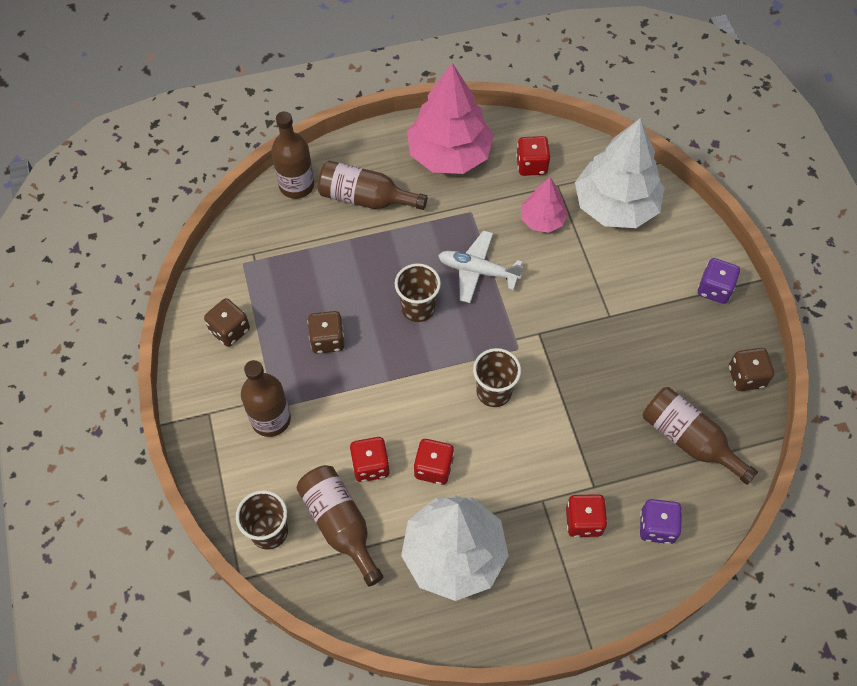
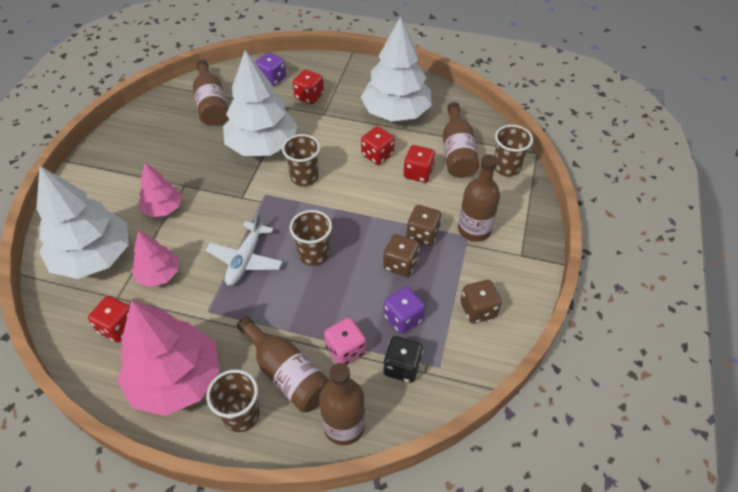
camera: 150 degrees left, 10 degrees down
white plane [438,230,523,303] -> white plane turned 60 degrees clockwise [206,212,283,286]
purple dice [698,258,740,304] -> purple dice moved to [384,287,425,334]
brown dice [729,348,774,391] -> brown dice moved to [407,205,442,246]
none -> pink tree [139,163,182,217]
none -> brown cup [206,369,260,432]
none -> white tree [223,50,298,156]
none -> pink dice [324,318,366,365]
none -> black dice [383,336,423,383]

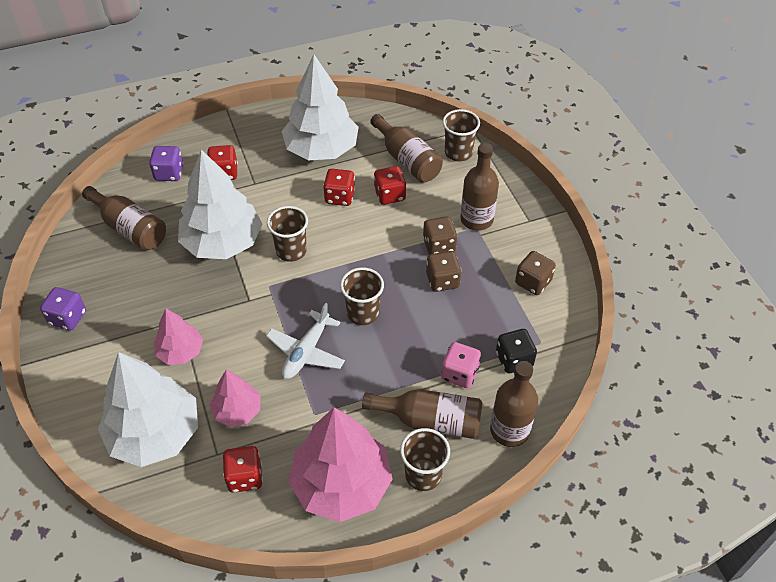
camera: 35 degrees left, 0 degrees up
white plane [206,212,283,286] -> white plane turned 45 degrees clockwise [266,303,345,379]
purple dice [384,287,425,334] -> purple dice moved to [40,287,86,330]

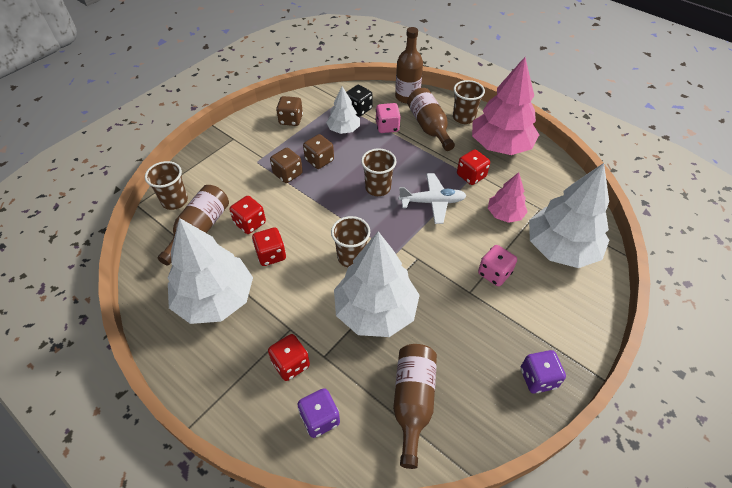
camera: 120 degrees left, 0 degrees up
pink tree [154,309,203,365] -> pink dice [478,245,517,286]
red dice [223,446,263,493] -> red dice moved to [457,149,490,185]
brown bottle [460,143,499,231] -> none
none -> white tree [326,86,360,134]

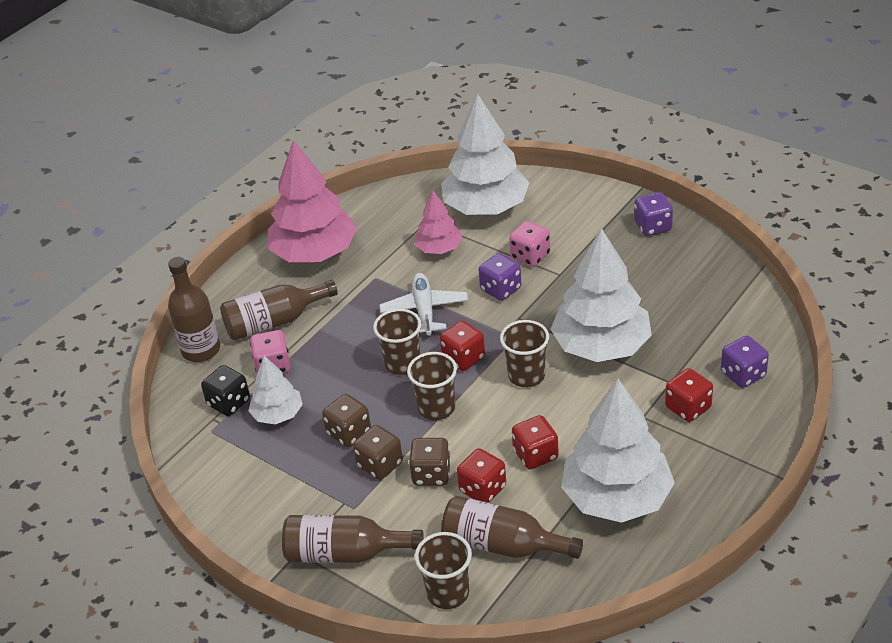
camera: 90 degrees left, 10 degrees down
brown dice [276,96,303,126] -> brown dice moved to [409,438,451,486]
brown bottle [393,344,437,469] -> brown bottle moved to [282,515,424,563]
brown cup [453,80,485,124] -> brown cup moved to [407,352,457,420]
red dice [457,149,490,185] -> red dice moved to [440,321,485,371]
none -> purple dice [479,253,521,301]

